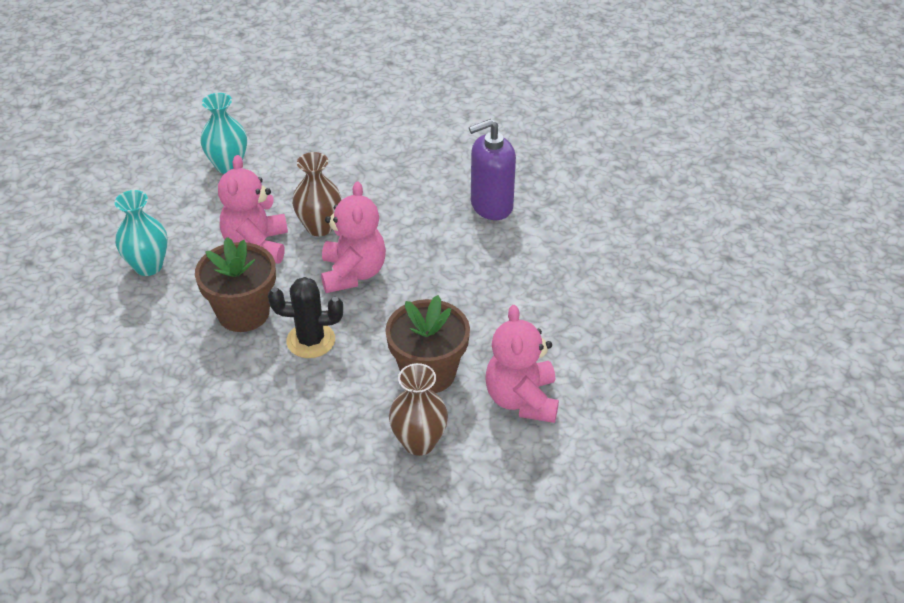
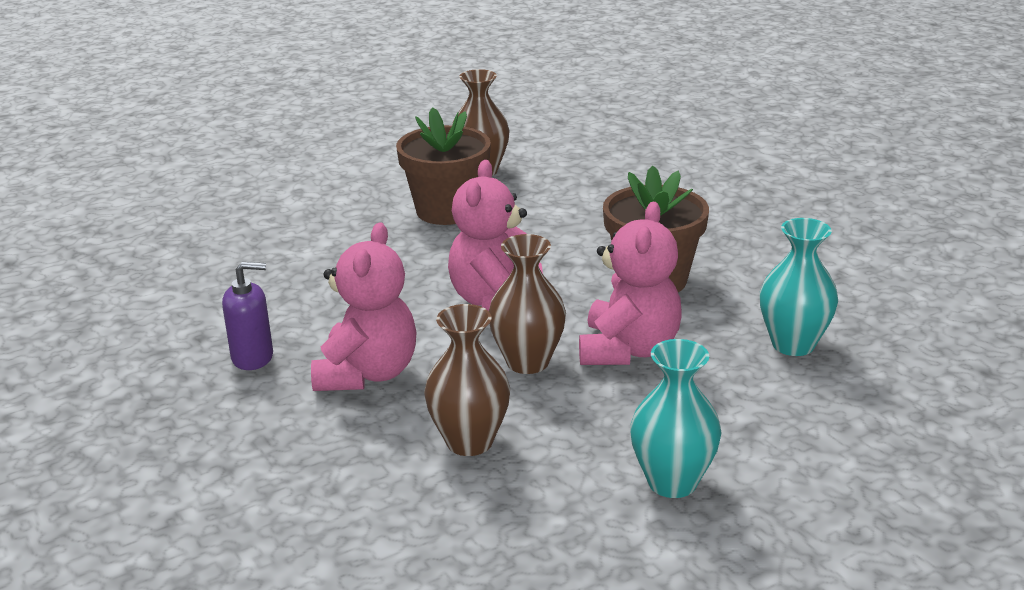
camera: 165 degrees left, 15 degrees down
black cactus [268,277,343,358] -> none
purple soap dispenser [469,119,516,220] -> purple soap dispenser [222,262,273,370], size x0.64
pink teddy bear [485,305,559,423] -> pink teddy bear moved to [311,222,417,391]
none -> brown vase [424,304,510,456]

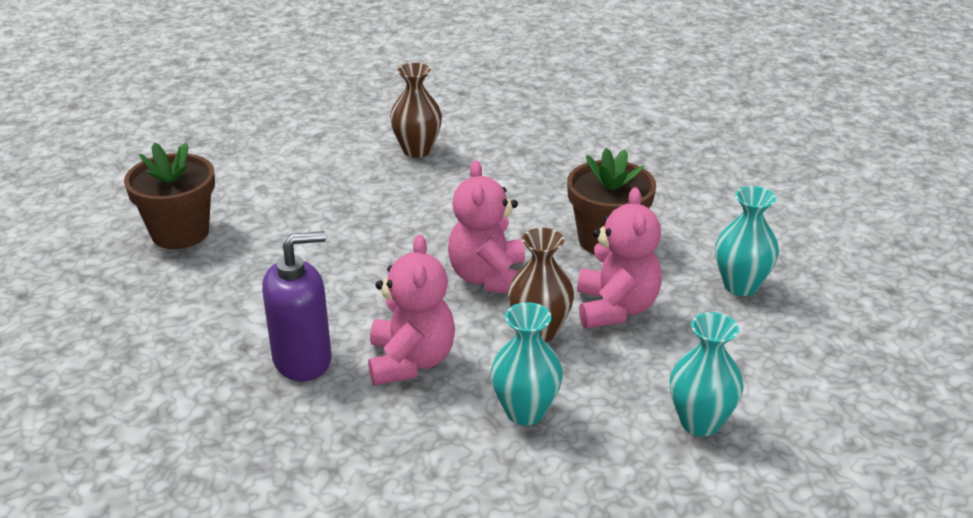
camera: 15 degrees left, 5 degrees up
purple soap dispenser [222,262,273,370] -> purple soap dispenser [262,231,331,381], size x1.57
brown flower pot [396,107,491,225] -> brown flower pot moved to [124,143,215,249]
brown vase [424,304,510,456] -> turquoise vase [491,302,563,425]

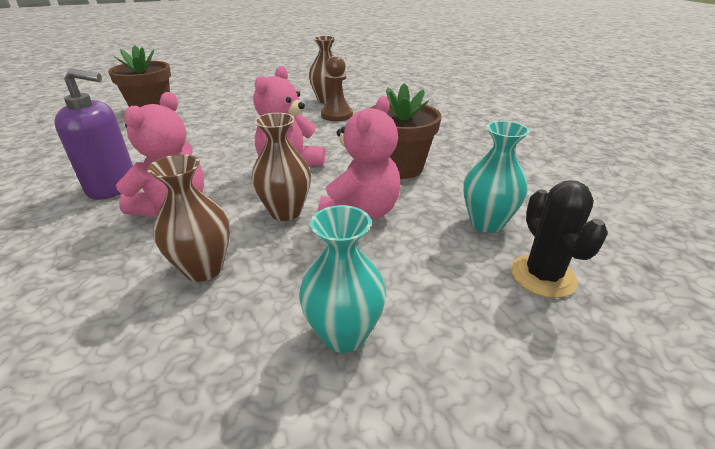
camera: 25 degrees right, 0 degrees up
turquoise vase [491,302,563,425] -> brown vase [147,154,230,282]
none -> brown pawn [321,56,353,121]
none -> black cactus [511,180,608,298]

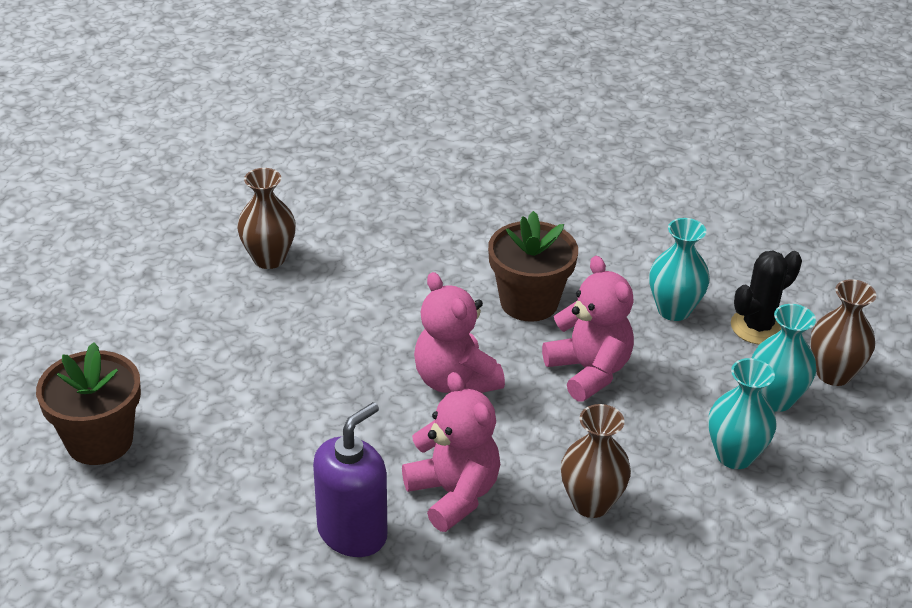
camera: 55 degrees left, 5 degrees up
brown vase [251,113,311,221] -> brown vase moved to [810,279,876,386]
brown pawn [321,56,353,121] -> none
black cactus [511,180,608,298] -> black cactus turned 60 degrees counterclockwise [731,251,802,345]
none -> turquoise vase [752,304,816,412]

